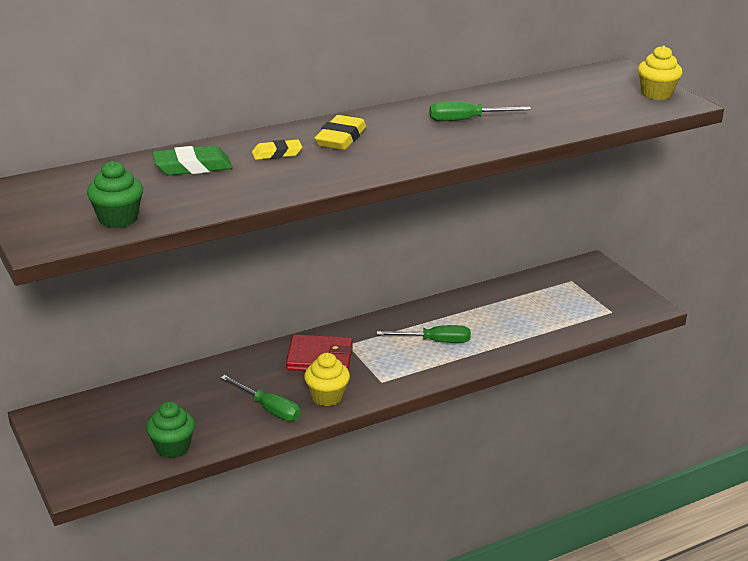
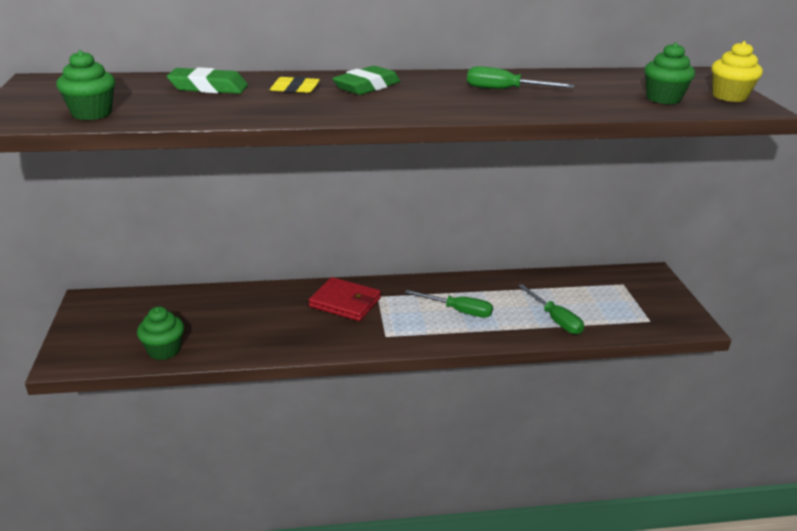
camera: 20 degrees right, 0 degrees up
green screwdriver [220,375,300,421] -> green screwdriver moved to [518,284,584,334]
yellow cupcake [304,353,350,406] -> none
yellow eraser [314,115,366,150] -> green eraser [332,66,400,95]
none -> green cupcake [644,42,695,104]

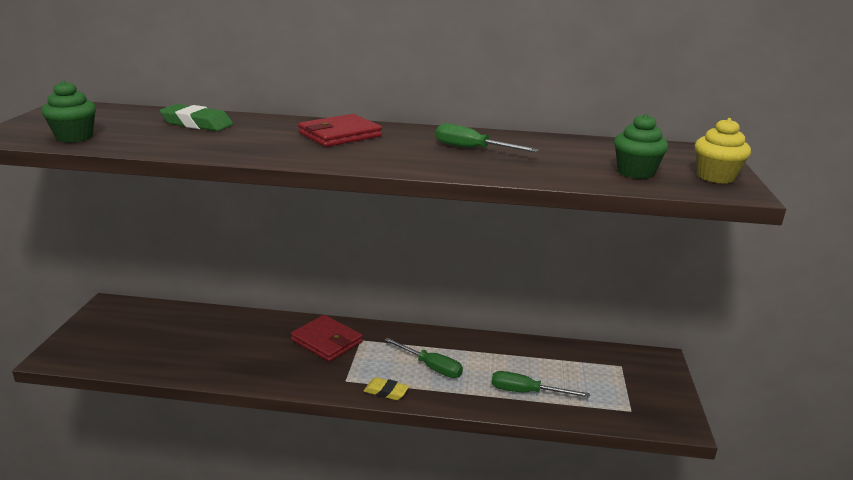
camera: 15 degrees right, 5 degrees down
green cupcake [137,307,184,360] -> none
yellow eraser [270,77,320,93] -> yellow eraser moved to [364,377,409,400]
green eraser [332,66,400,95] -> red wallet [298,114,382,147]
green screwdriver [518,284,584,334] -> green screwdriver turned 120 degrees clockwise [491,371,590,398]

